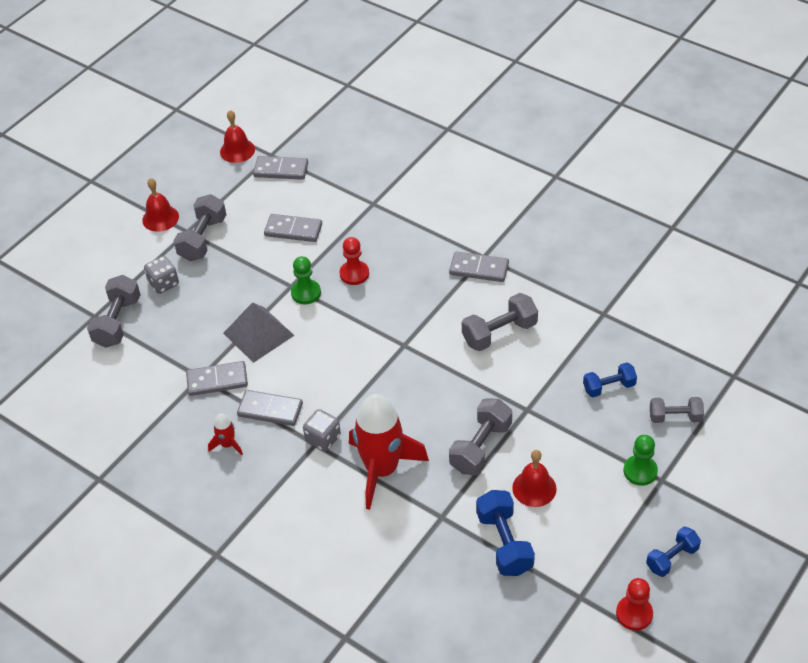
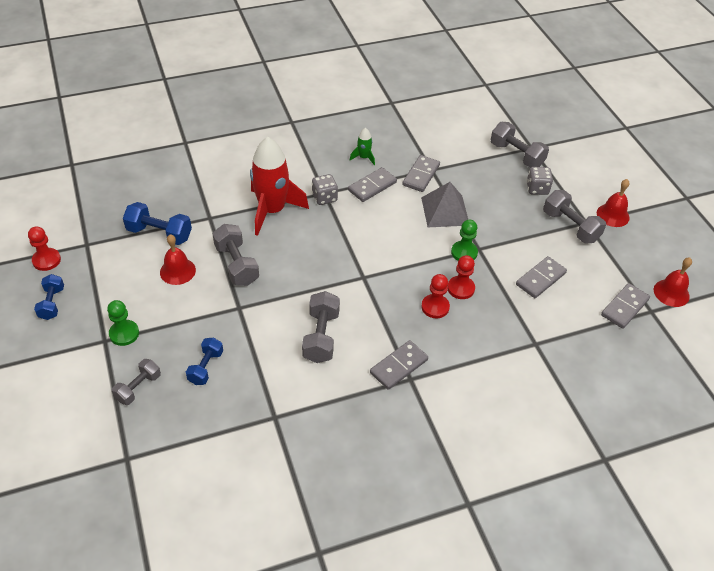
camera: 120 degrees right, 0 degrees up
red rocket [208,413,243,455] -> green rocket [350,128,375,165]
none -> red pawn [421,274,450,318]

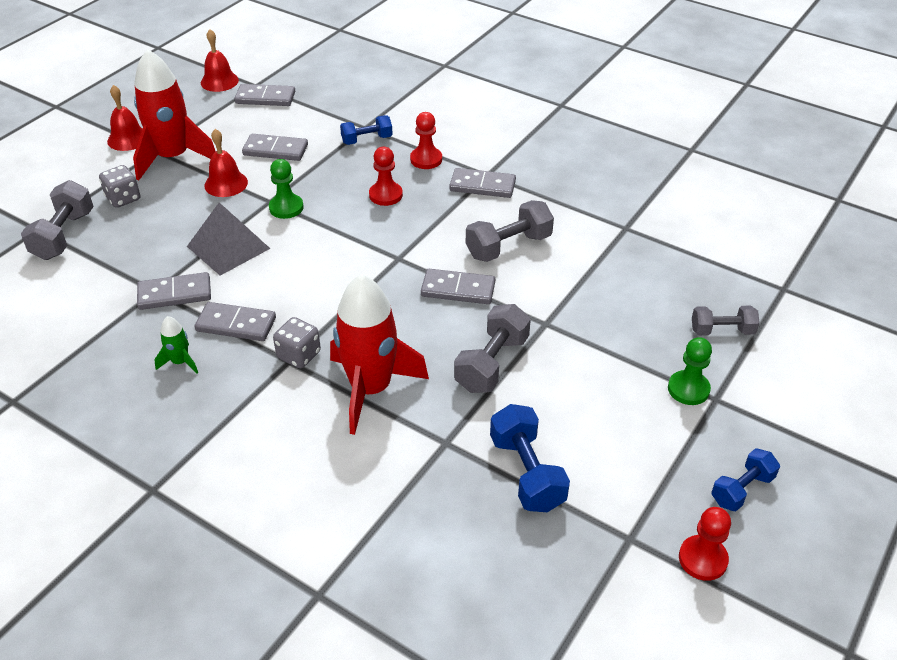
camera: 125 degrees left, 5 degrees down
red bell [160,234,196,285] -> red bell moved to [204,129,248,197]
blue dumbbell [186,338,223,385] -> blue dumbbell moved to [340,115,393,145]
red pawn [448,255,475,299] -> red pawn moved to [410,112,442,169]
grey dumbbell [543,190,606,243] -> red rocket [133,49,216,181]
none -> grey domino [421,269,495,304]

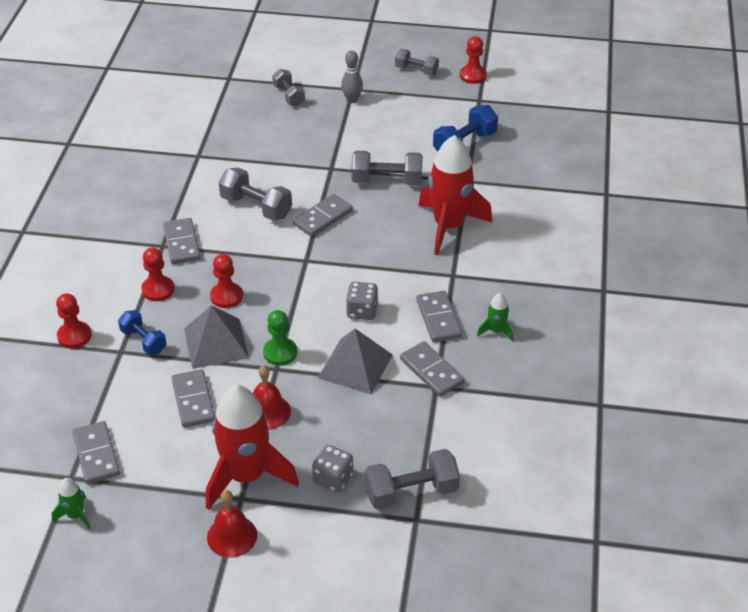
camera: 115 degrees left, 0 degrees up
red bell [201,29,239,92] -> green rocket [52,478,91,530]
grey dice [273,317,321,368] -> grey dice moved to [346,282,378,320]
grey domino [421,269,495,304] -> grey domino turned 60 degrees clockwise [293,194,353,237]
green pawn [668,337,712,405] -> grey bowling pin [341,50,363,103]
blue dumbbell [711,448,780,511] -> grey dumbbell [395,49,439,76]
none -> red pawn [56,293,91,348]
none -> grey pyramid [184,305,249,369]

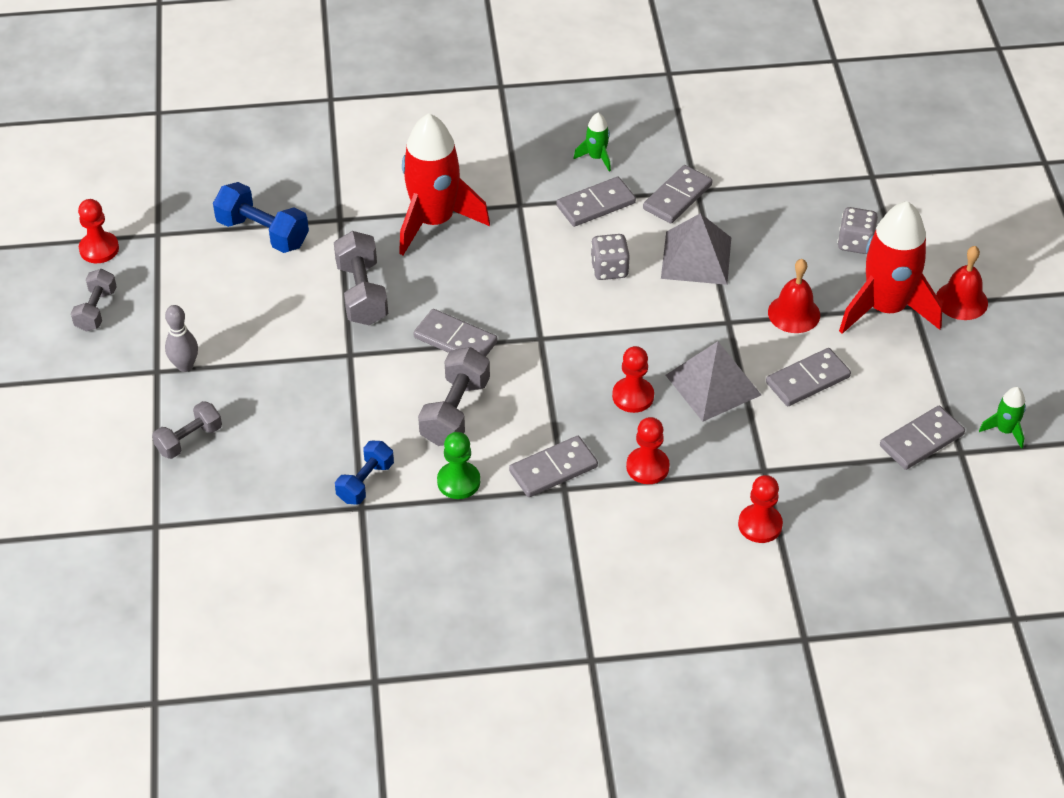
camera: 105 degrees left, 5 degrees up
blue dumbbell [118,310,166,355] -> blue dumbbell moved to [335,441,394,505]
green pawn [263,310,297,366] -> green pawn moved to [437,432,480,499]
grey dumbbell [365,449,460,510] -> none

